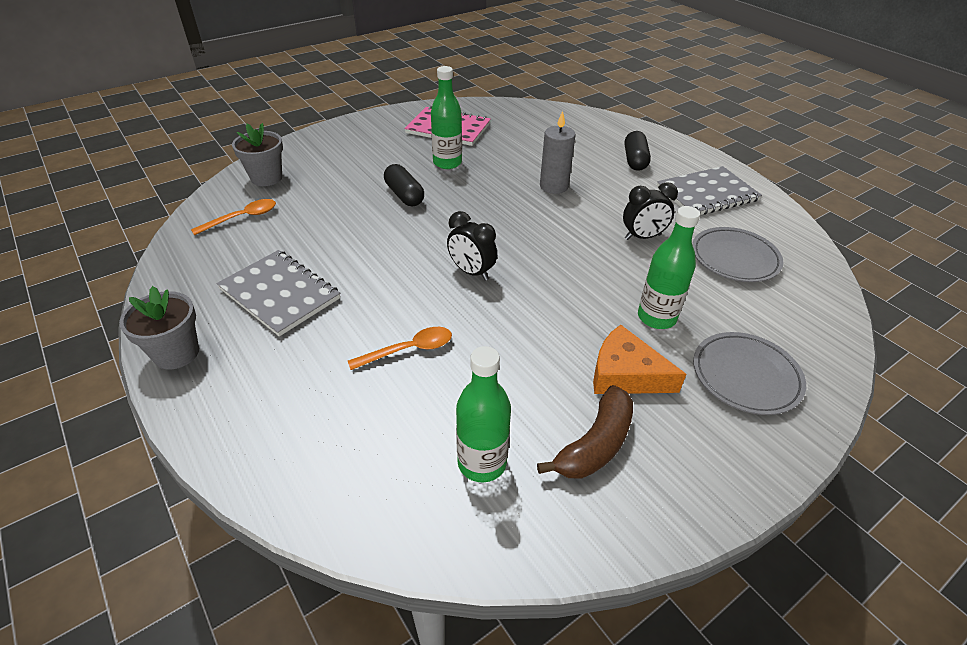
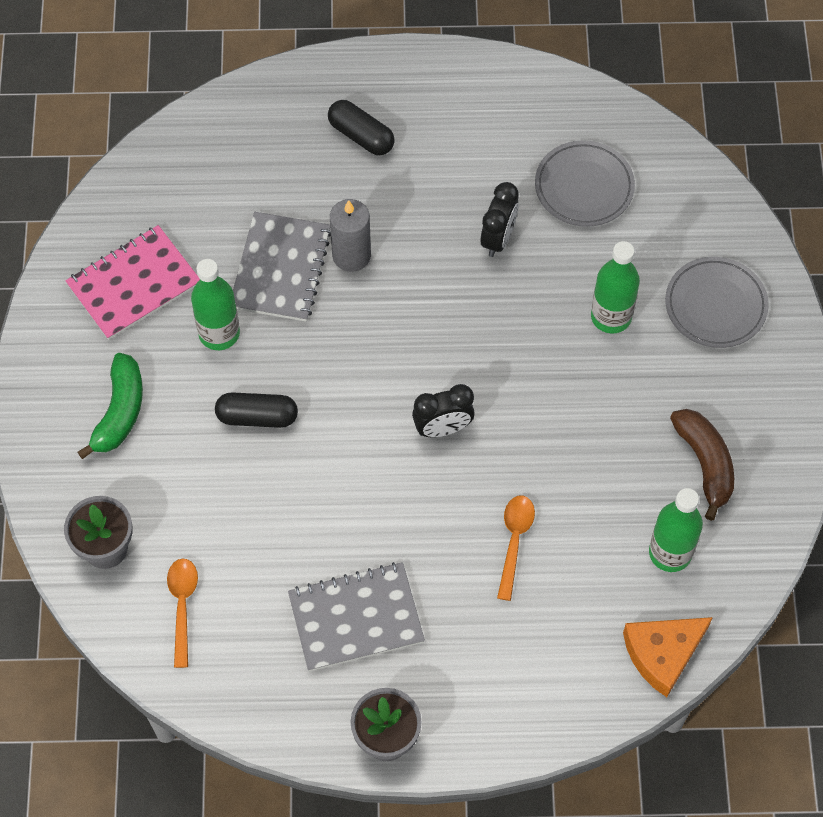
camera: 55 degrees left, 20 degrees up
orange cheese [593,325,686,394] -> orange cheese moved to [623,617,713,697]
grey notebook [657,166,762,215] -> grey notebook moved to [233,212,331,322]
none -> green banana [78,353,143,459]

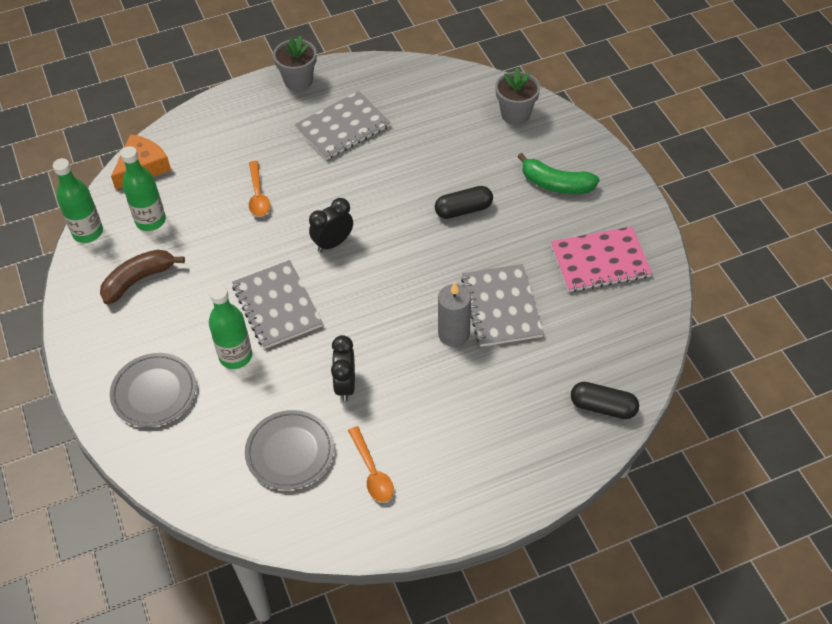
camera: 160 degrees right, 10 degrees down
pink notebook [65,225,200,340] -> pink notebook turned 45 degrees clockwise [551,226,652,292]
green banana [78,353,143,459] -> green banana turned 60 degrees counterclockwise [518,153,600,194]
orange spoon [167,559,198,668] -> orange spoon moved to [348,426,394,502]
green bottle [191,259,240,350] -> green bottle moved to [53,158,103,243]
black capsule [328,100,395,155] -> black capsule moved to [571,382,639,419]
brown banana [670,409,734,521] -> brown banana turned 90 degrees clockwise [100,250,185,304]
none -> grey notebook [232,260,323,349]

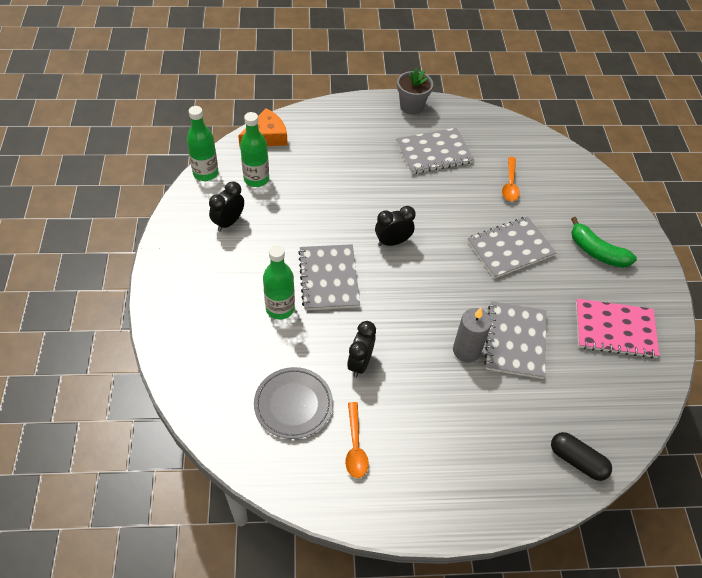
camera: 15 degrees right, 0 degrees up
brown banana [100,250,185,304] -> black clock [209,181,244,232]
grey plate [110,353,196,427] -> none
orange spoon [249,161,270,216] -> orange spoon moved to [502,157,520,201]
black capsule [435,186,493,219] -> grey notebook [467,216,556,279]
grey flower pot [495,68,540,125] -> none

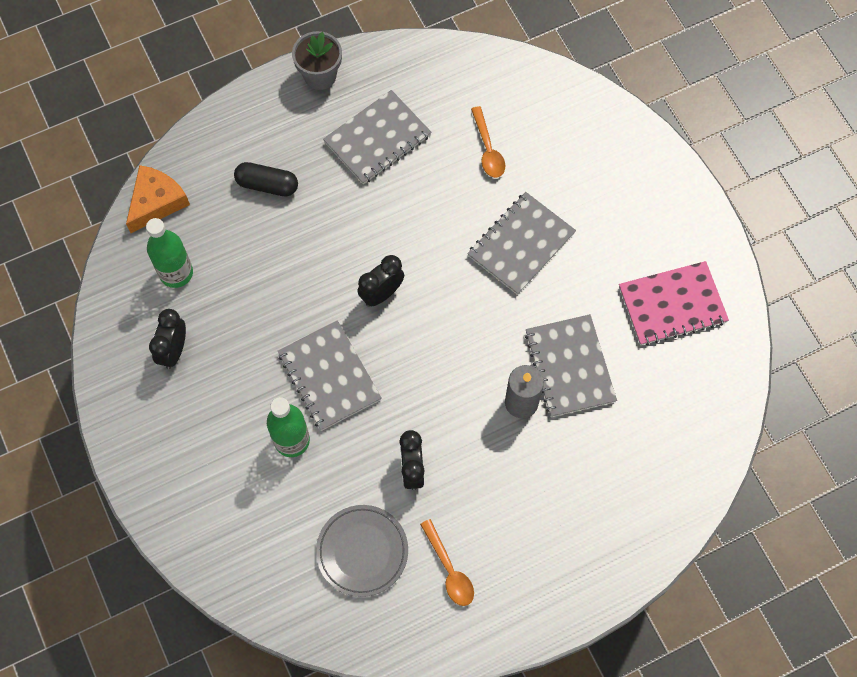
camera: 20 degrees left, 15 degrees up
green bottle [187,106,219,181] -> none
black capsule [551,432,612,481] -> black capsule moved to [234,162,298,196]
green banana [571,217,637,268] -> none

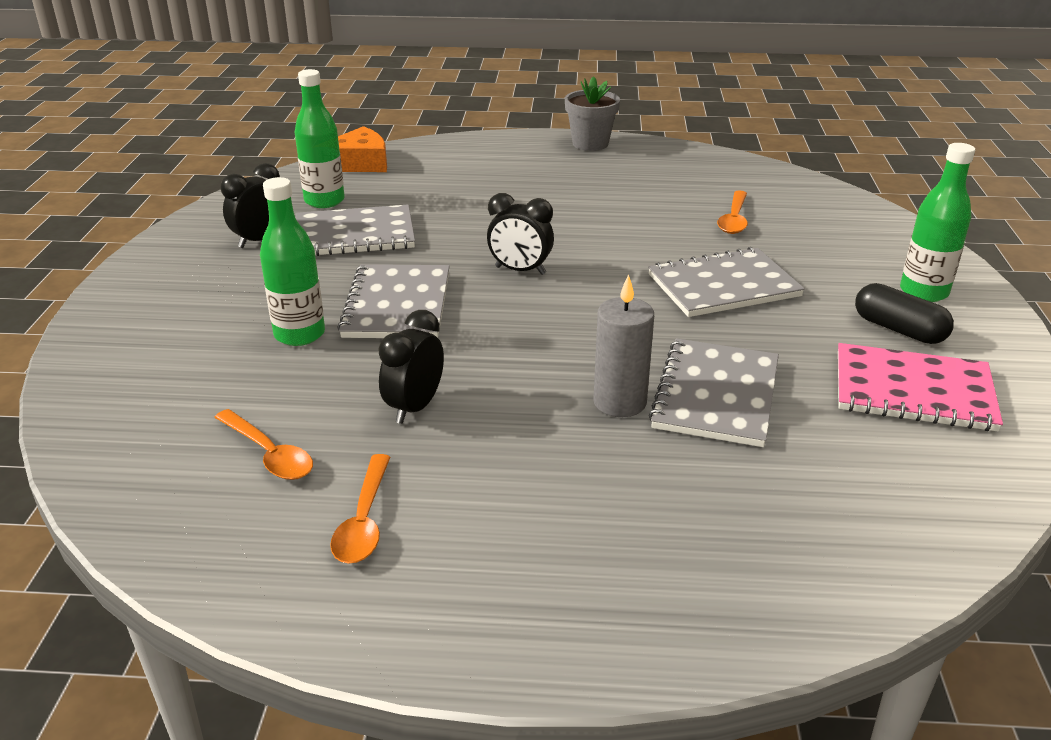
camera: 30 degrees right, 35 degrees down
black capsule [234,162,298,196] -> black capsule moved to [855,283,954,344]
grey plate [316,505,408,597] -> orange spoon [214,409,313,480]
grey notebook [323,90,432,185] -> grey notebook moved to [296,205,415,256]
black clock [358,255,404,307] -> black clock turned 150 degrees counterclockwise [487,193,554,275]
none -> green bottle [900,143,975,302]

